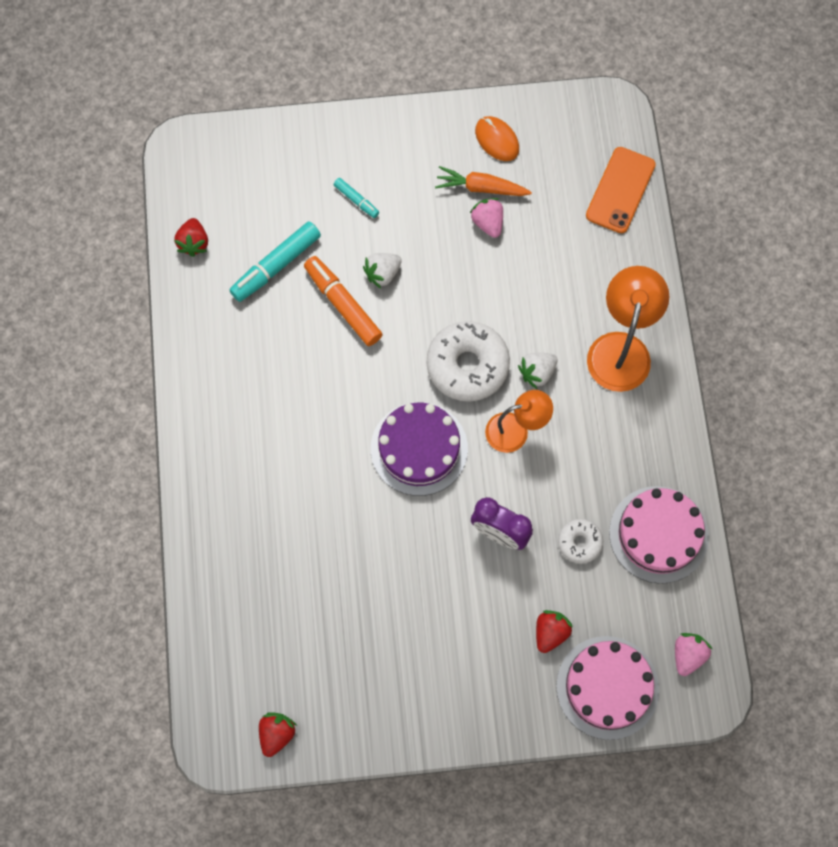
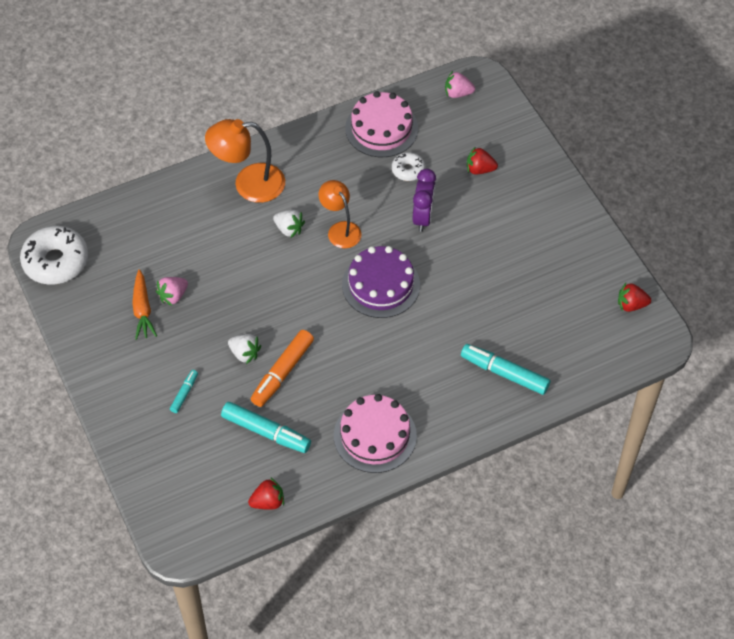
camera: 110 degrees left, 15 degrees down
white donut [427,321,510,402] -> white donut moved to [20,226,88,285]
orange mouse [475,116,519,161] -> none
pink cake [556,636,659,740] -> pink cake moved to [334,394,417,473]
orange phone [586,147,656,233] -> none
none -> turquoise marker [461,344,550,395]

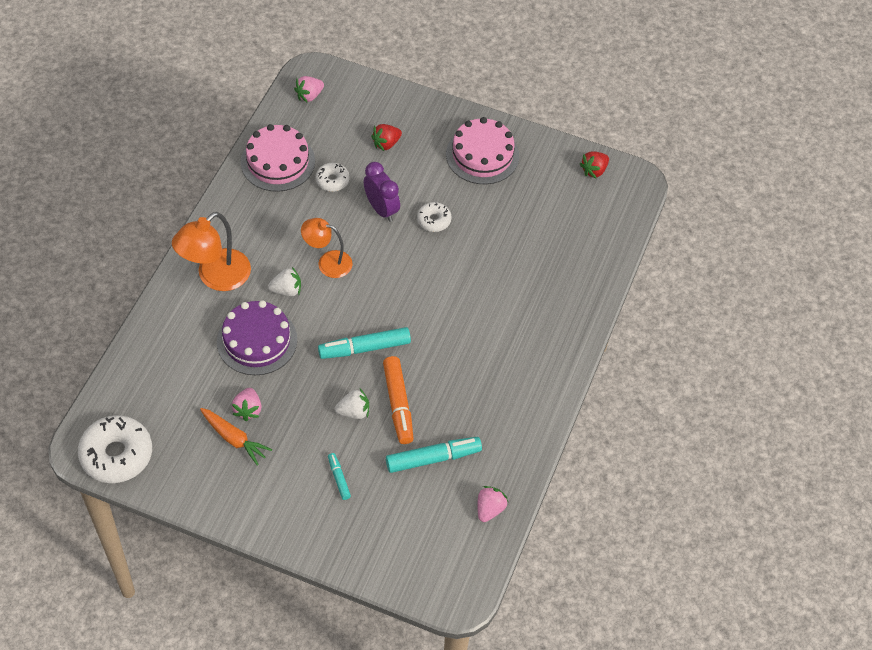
camera: 45 degrees left, 0 degrees up
red strawberry [248,477,284,509] -> pink strawberry [477,486,508,522]
pink cake [334,394,417,473] -> pink cake moved to [446,117,519,184]
purple cake [342,246,420,318] -> purple cake moved to [217,300,297,375]
turquoise marker [461,344,550,395] -> turquoise marker moved to [318,327,411,359]
none -> white donut [417,202,452,232]

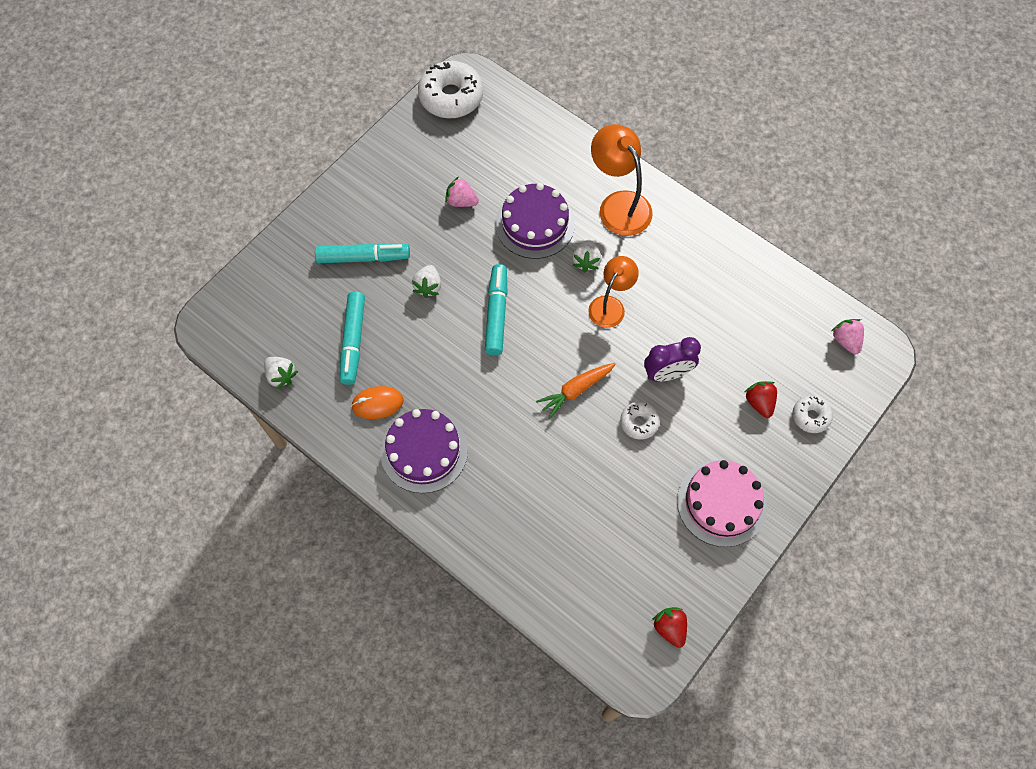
camera: 110 degrees right, 10 degrees up
orange carrot [200,408,272,466] -> orange carrot moved to [536,363,616,419]
pink cake [241,124,315,192] -> none
white donut [316,163,349,192] -> white donut moved to [793,396,833,433]
turquoise marker [328,453,351,500] -> turquoise marker [315,243,410,263], size x1.92
orange marker [383,356,414,444] -> none
pink strawberry [477,486,508,522] -> white strawberry [264,357,298,389]
none -> orange mouse [351,386,404,419]
none -> purple cake [380,409,468,493]

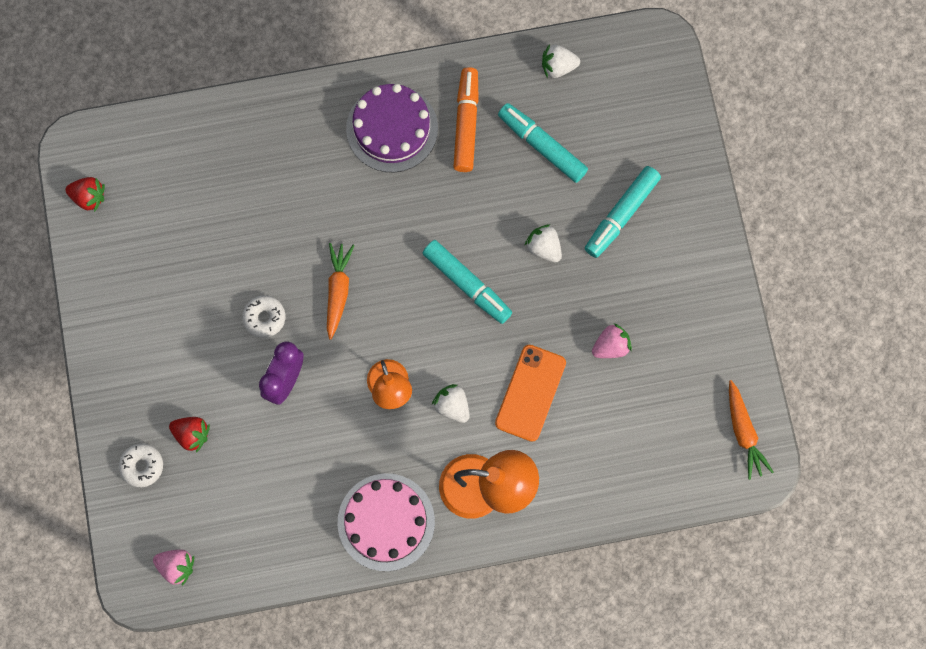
camera: 130 degrees right, 10 degrees up
orange mouse [351,386,404,419] -> orange marker [453,67,479,172]
white donut [418,61,483,118] -> orange carrot [729,380,773,480]
purple cake [495,183,575,259] -> orange phone [495,345,566,442]
pink cake [677,460,767,547] -> pink cake moved to [337,473,435,571]

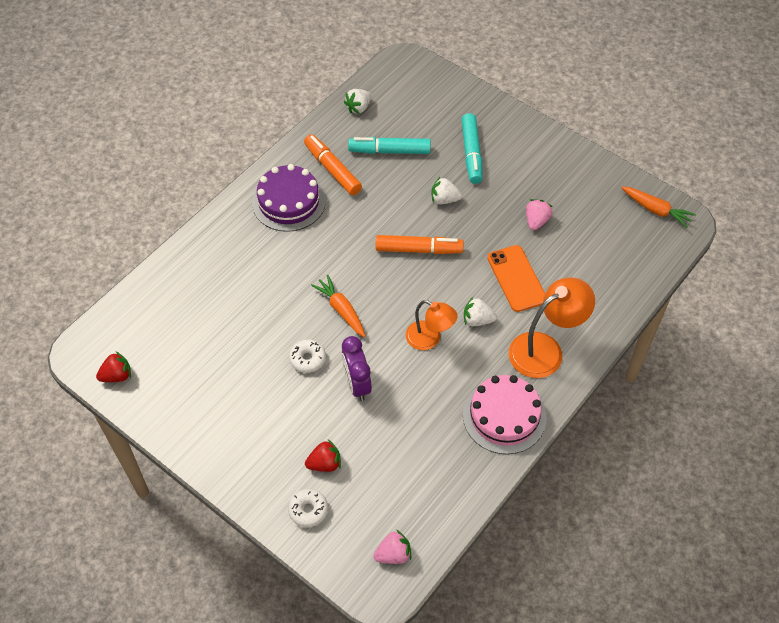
camera: 40 degrees left, 20 degrees down
turquoise marker [422,240,512,324] -> orange marker [376,235,463,254]

